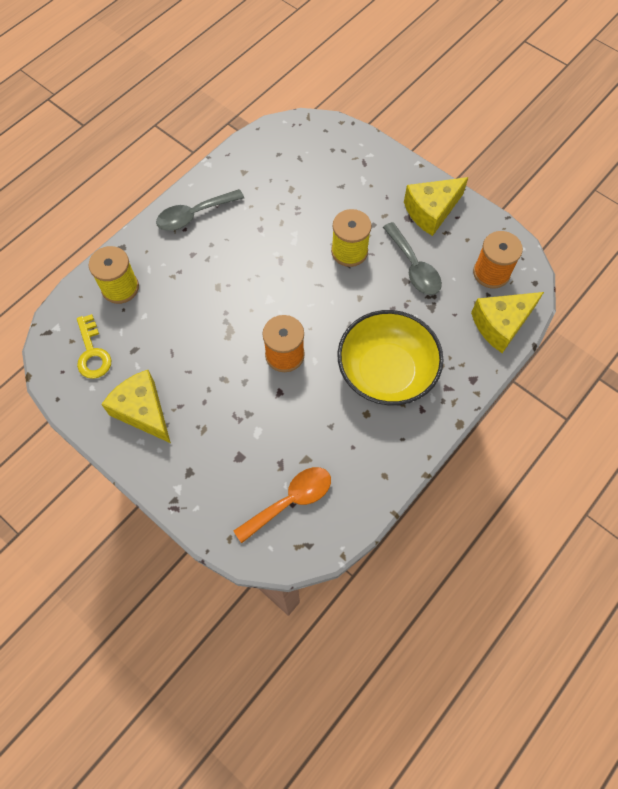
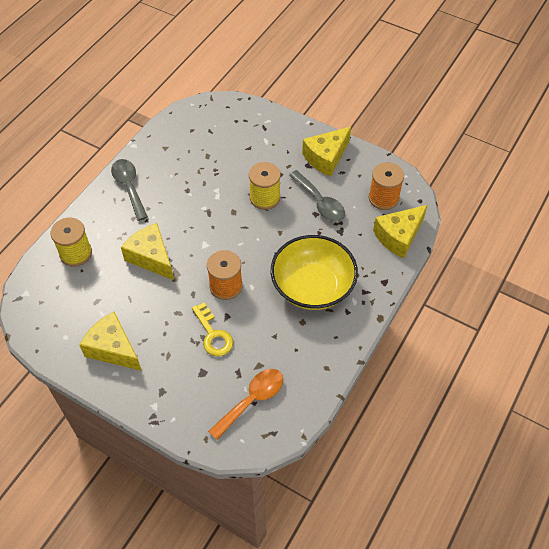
camera: 10 degrees left, 10 degrees down
yellow key [77,314,111,379] -> yellow key moved to [192,302,233,356]
grey spoon [156,189,244,231] -> grey spoon turned 105 degrees clockwise [111,159,148,221]
none -> yellow cheese [121,223,174,280]

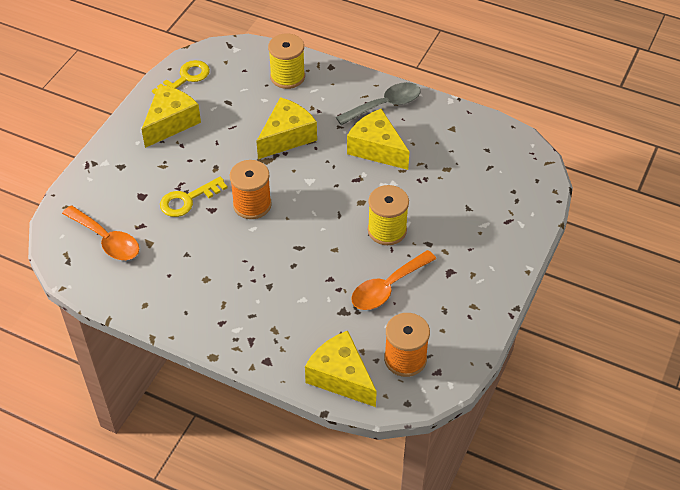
camera: 85 degrees right, 5 degrees down
yellow bowl [271,235,358,310] -> none
grey spoon [289,170,345,222] -> orange spoon [351,250,436,310]
yellow cheese [302,127,351,177] -> yellow cheese moved to [347,109,410,170]
none -> yellow key [152,60,210,94]

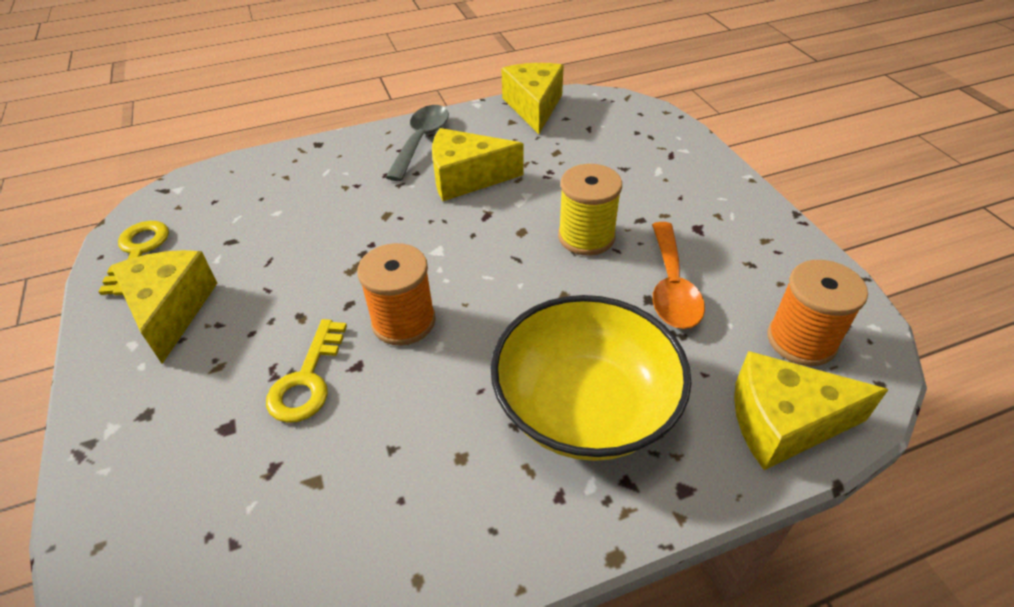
camera: 45 degrees left, 5 degrees down
orange spoon [62,205,139,260] -> none
yellow cheese [256,97,317,159] -> yellow cheese moved to [501,63,564,134]
yellow spool [268,33,305,89] -> none
none -> yellow bowl [491,295,692,461]

